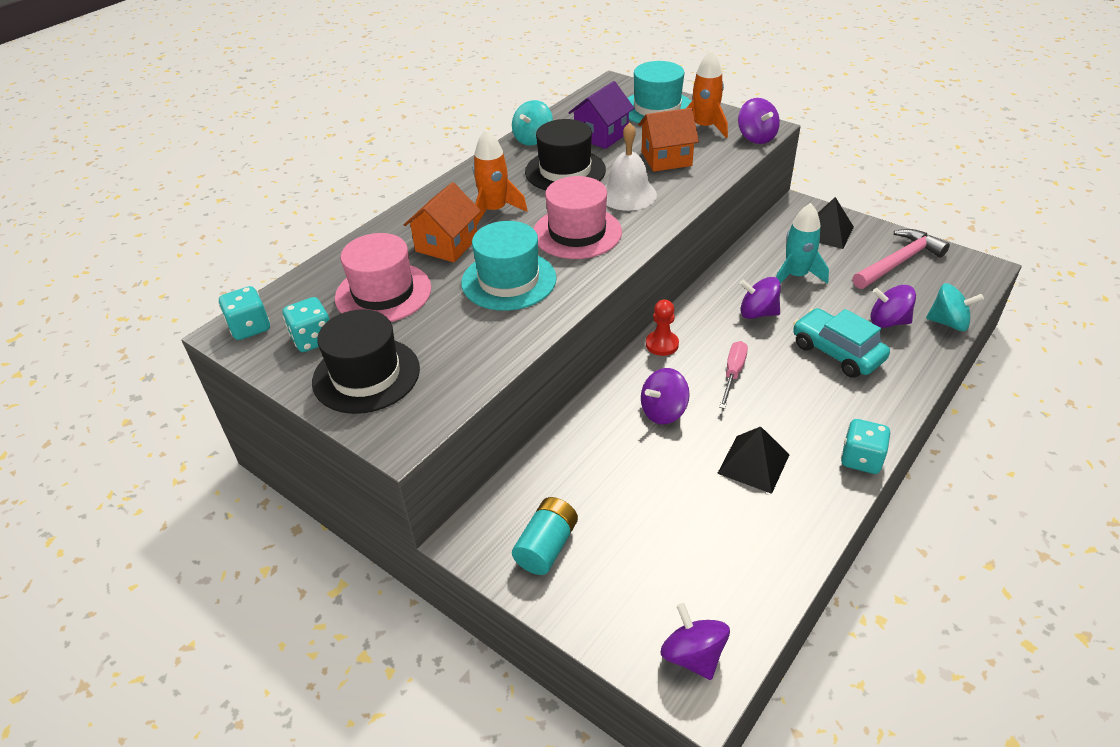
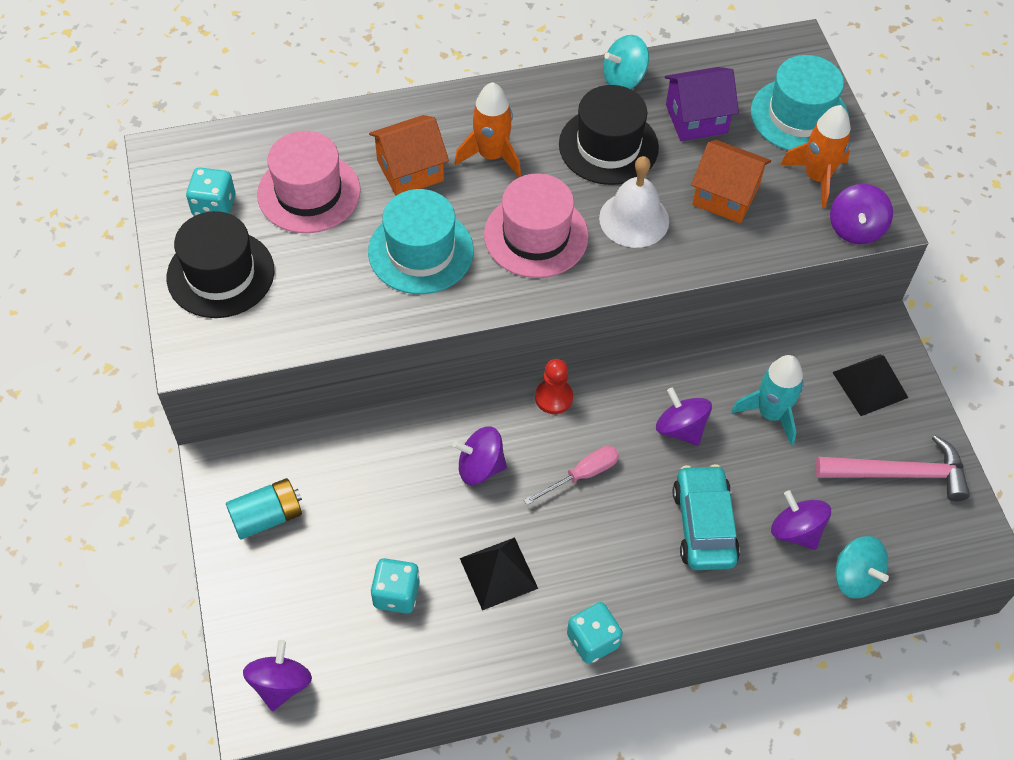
camera: 35 degrees right, 15 degrees up
turquoise dice [219,286,270,340] -> turquoise dice moved to [370,558,420,614]

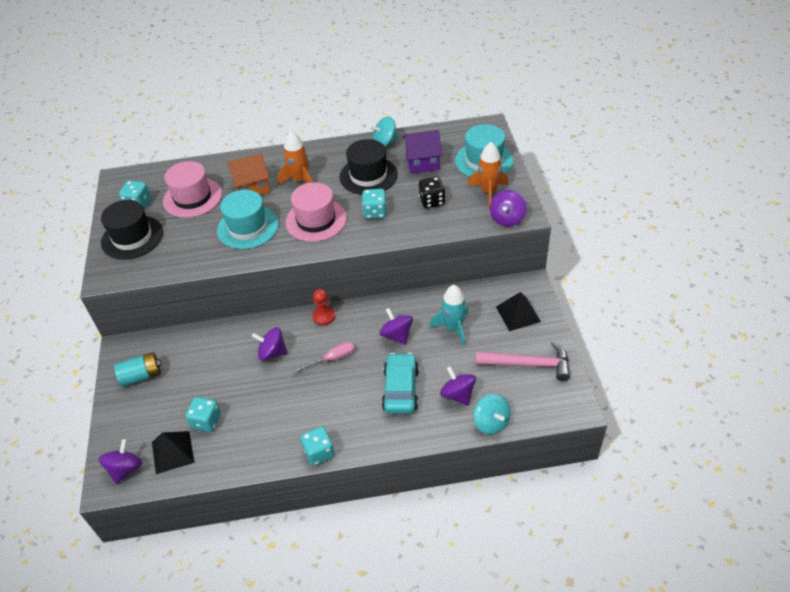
camera: 10 degrees right, 10 degrees down
black pyramid [460,537,538,610] -> black pyramid moved to [152,431,195,474]
white bell [599,156,669,248] -> turquoise dice [362,189,387,219]
orange house [691,140,771,223] -> black dice [419,177,445,208]

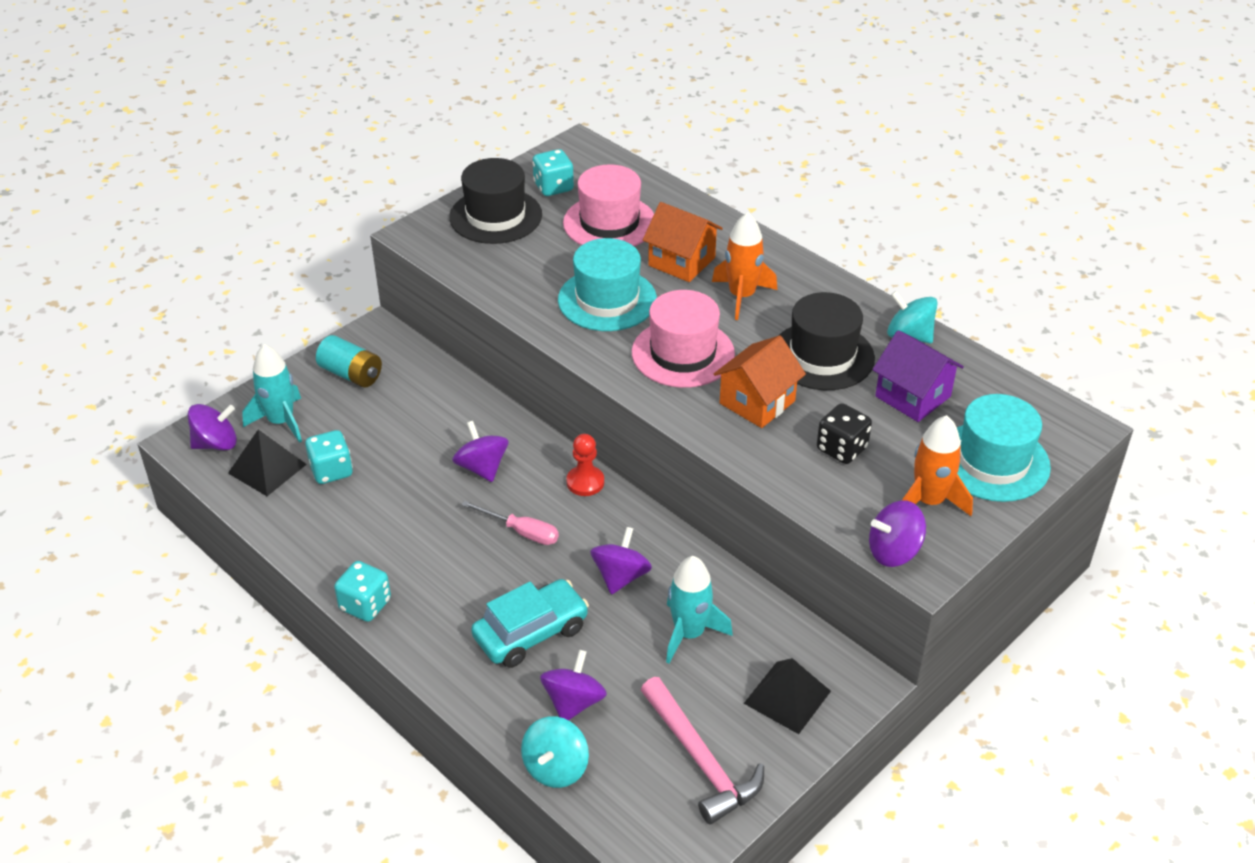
camera: 50 degrees right, 5 degrees down
turquoise dice [362,189,387,219] -> orange house [714,335,806,428]
none -> turquoise rocket [242,344,302,443]

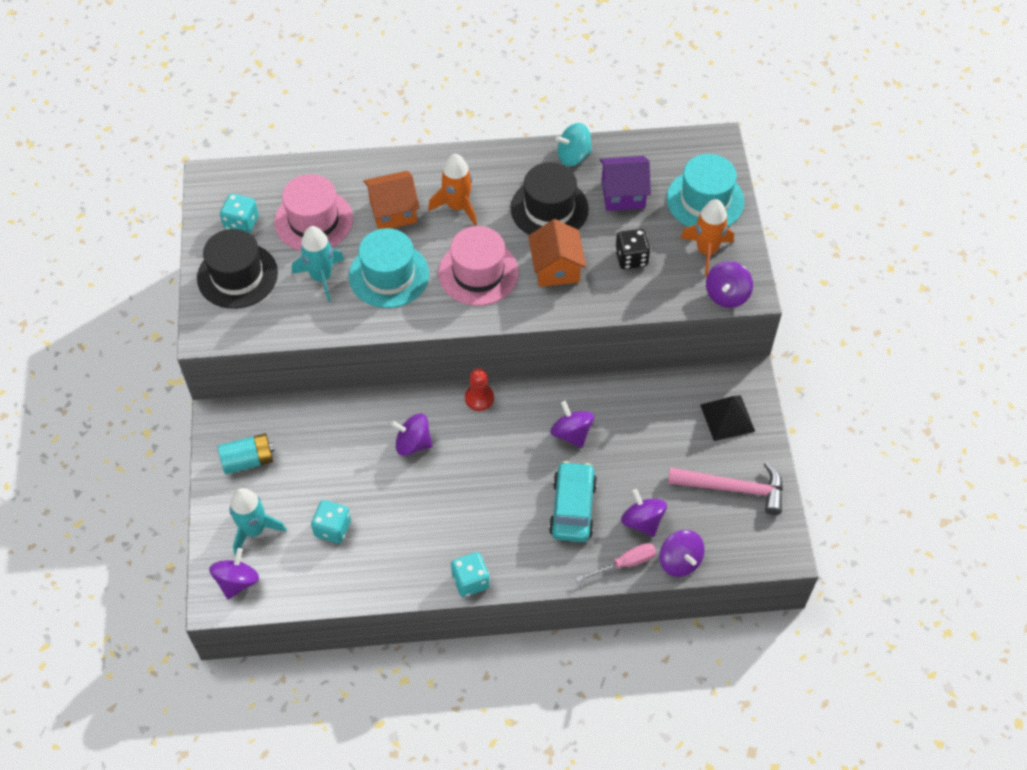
camera: 50 degrees left, 15 degrees up
black pyramid [228,429,307,496] -> none
pink screwdriver [461,501,559,545] -> pink screwdriver moved to [575,543,656,583]
turquoise spinning top [521,716,589,788] -> purple spinning top [659,530,705,577]
turquoise rocket [666,556,733,664] -> turquoise rocket moved to [292,226,344,302]

